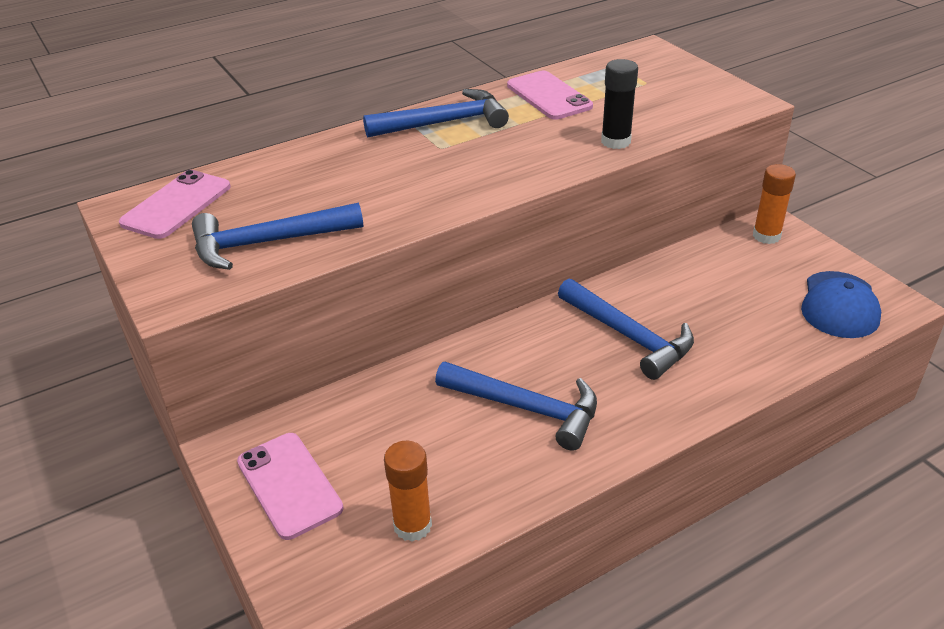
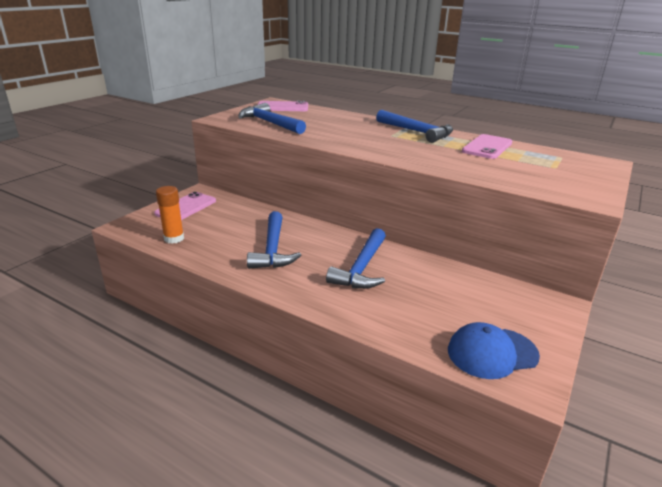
camera: 60 degrees right, 10 degrees down
black glue stick [601,59,638,149] -> none
orange glue stick [753,164,796,244] -> none

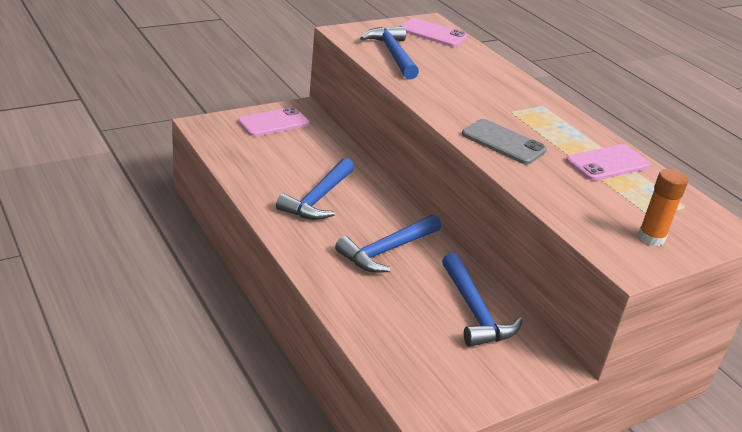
camera: 25 degrees right, 5 degrees up
orange glue stick [156,186,184,244] -> orange glue stick moved to [638,169,688,246]
blue hammer [376,110,453,143] -> blue hammer moved to [442,253,522,347]
blue cap [448,322,540,379] -> none
none -> grey phone [462,119,547,164]

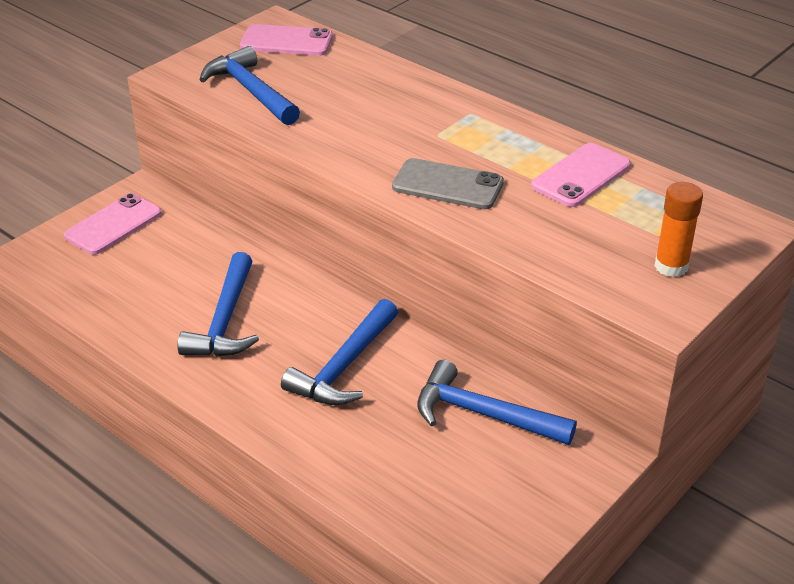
camera: 15 degrees left, 5 degrees up
blue hammer [442,253,522,347] -> blue hammer turned 150 degrees clockwise [417,360,577,445]

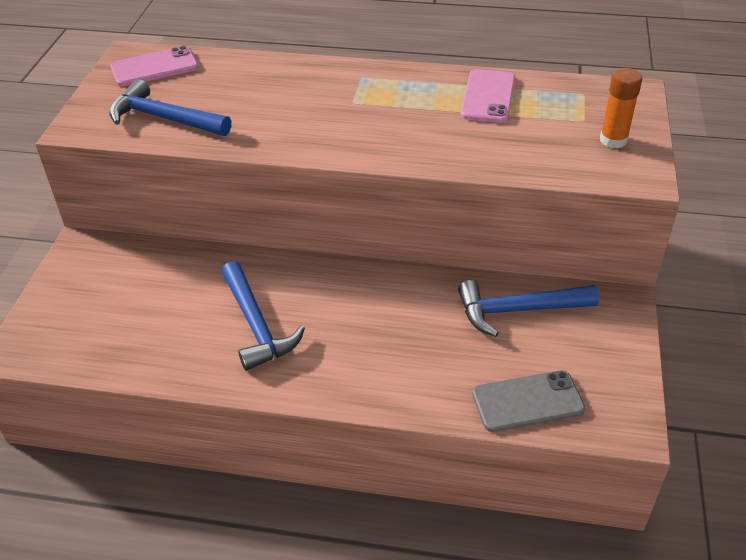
camera: 30 degrees left, 5 degrees up
pink phone [64,193,162,255] -> none
blue hammer [281,299,398,405] -> none
grey phone [392,158,504,209] -> grey phone moved to [472,370,585,432]

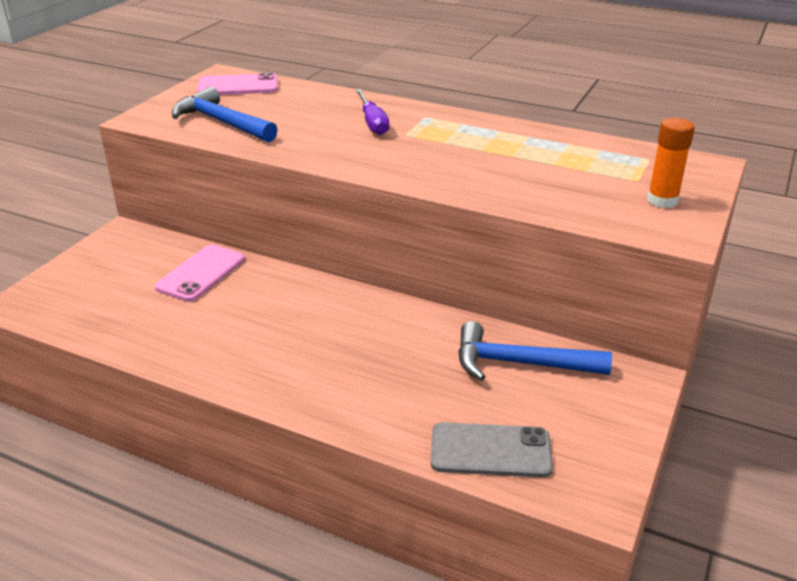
camera: 15 degrees right, 10 degrees down
blue hammer [221,261,305,371] -> none
pink phone [461,69,515,123] -> pink phone moved to [155,244,245,302]
none -> purple screwdriver [355,89,389,135]

